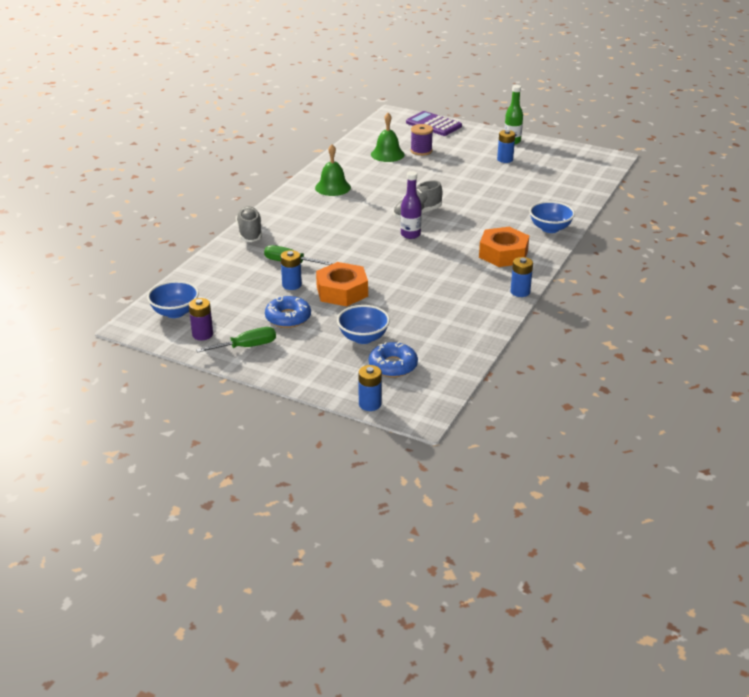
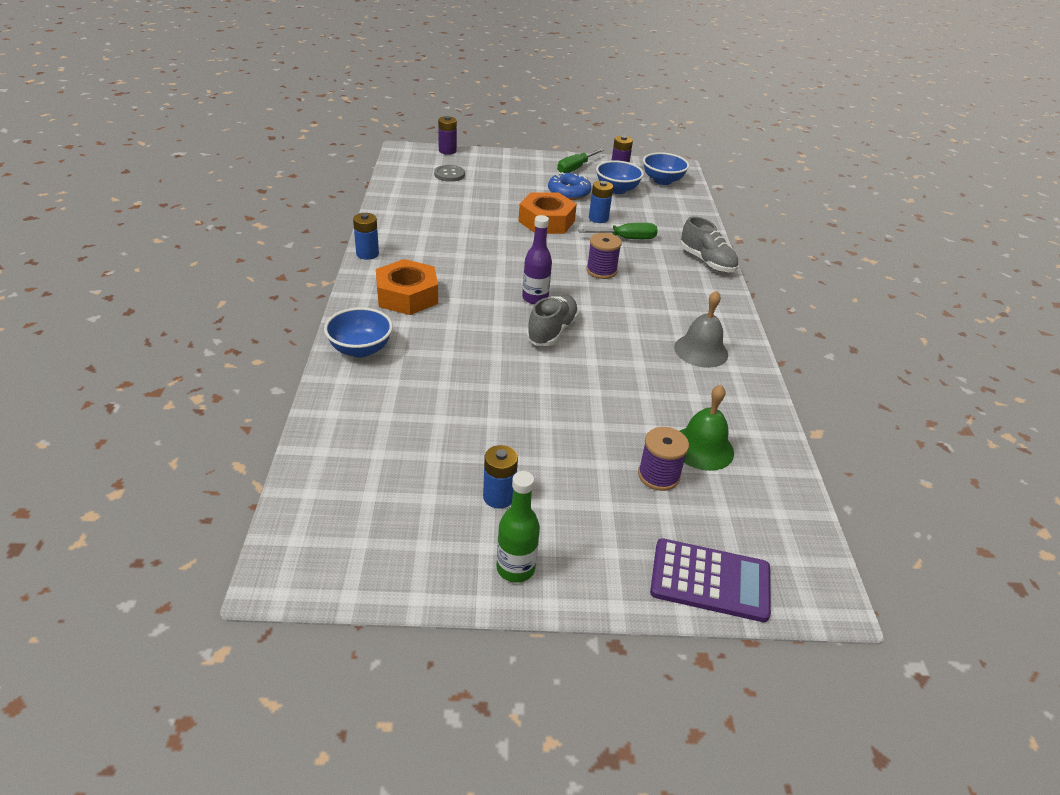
camera: 150 degrees right, 5 degrees up
green bell [315,144,351,196] -> grey bell [674,291,728,368]
blue bowl [337,305,390,344] -> blue bowl moved to [596,160,644,194]
blue battery [358,365,382,411] -> purple battery [438,116,457,155]
blue donut [369,342,418,377] -> grey button [434,165,465,182]
none -> purple spool [586,233,622,279]

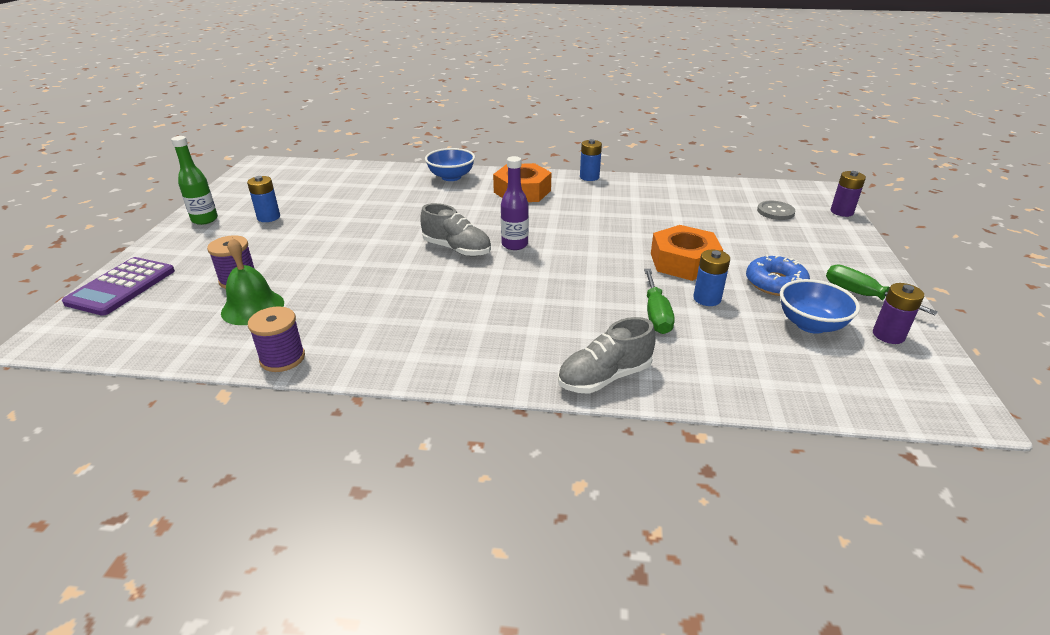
camera: 100 degrees right, 5 degrees down
purple spool [586,233,622,279] -> purple spool moved to [248,306,305,372]
blue bowl [643,152,689,185] -> none
grey bell [674,291,728,368] -> none

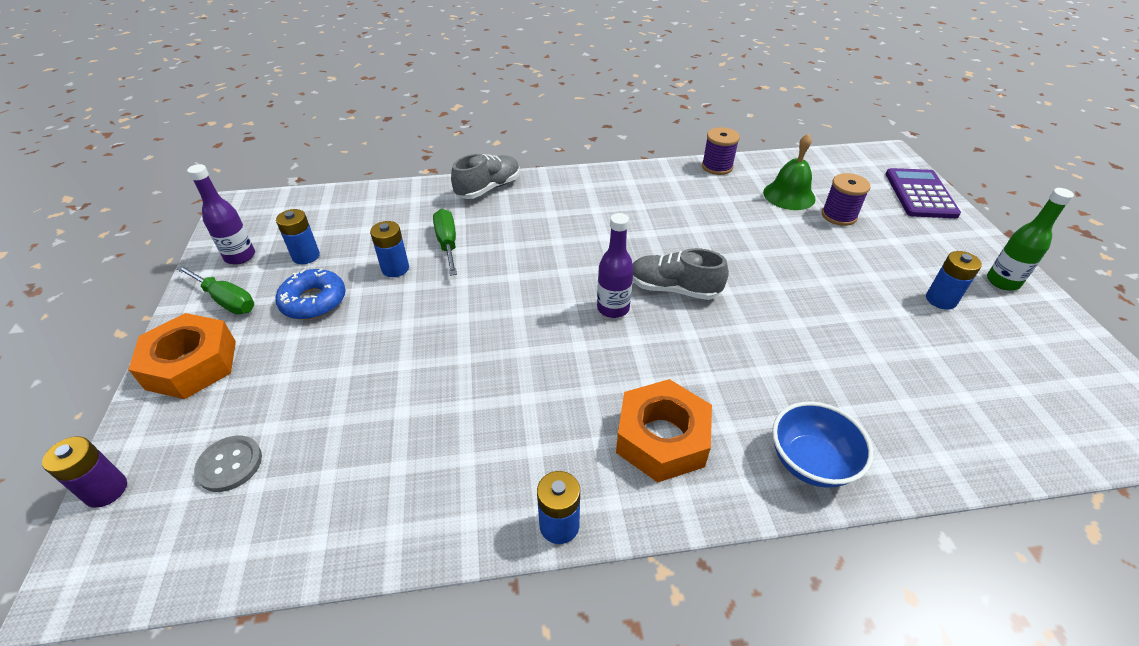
camera: 165 degrees right, 10 degrees up
orange nut [651,225,723,281] -> orange nut moved to [128,313,236,399]
blue bowl [780,279,860,334] -> blue battery [276,209,320,264]
purple battery [873,283,924,344] -> purple bottle [187,164,255,265]

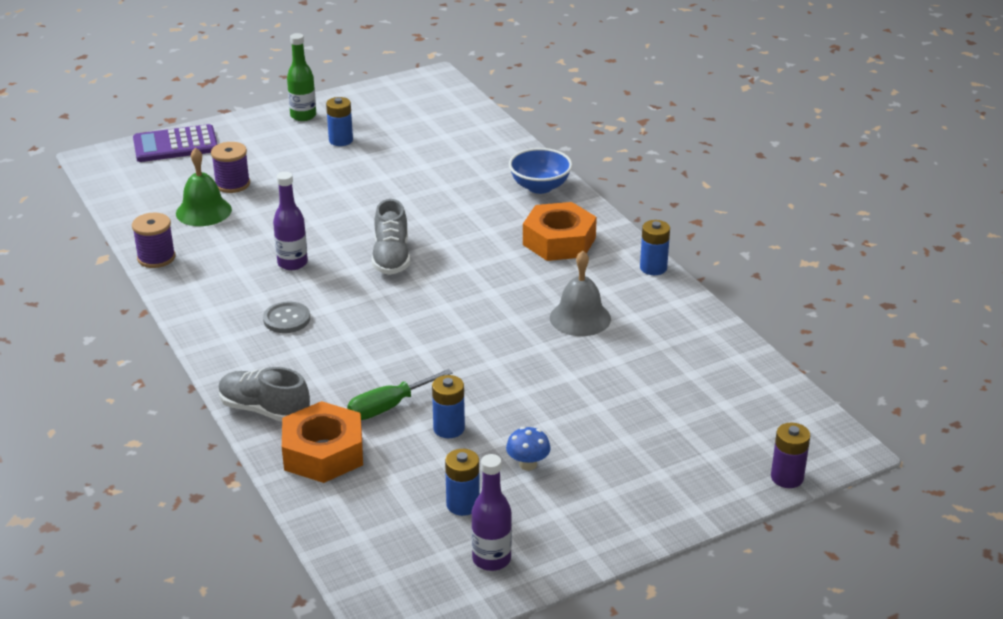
camera: 110 degrees left, 10 degrees down
orange nut [128,313,236,399] -> orange nut moved to [282,401,363,483]
green screwdriver [177,265,254,314] -> none
grey button [194,436,262,492] -> grey button moved to [263,302,310,333]
blue donut [275,268,346,320] -> blue mushroom [506,427,551,471]
purple bottle [597,213,634,318] -> purple bottle moved to [273,172,308,270]
none -> grey bell [550,251,611,336]

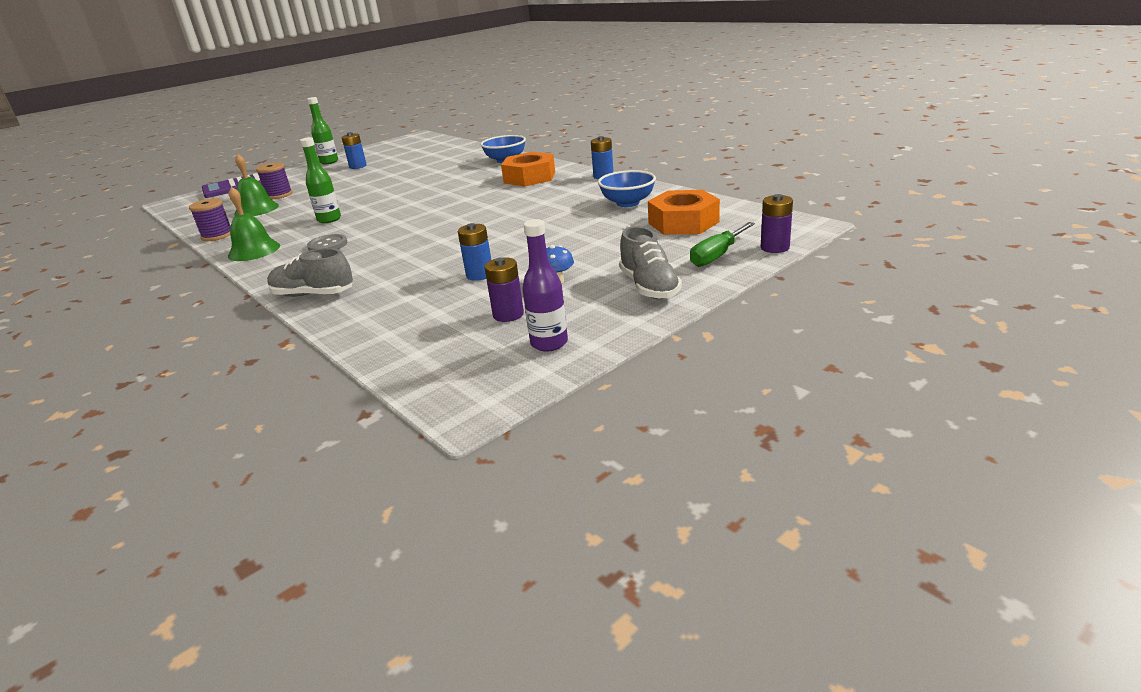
camera: 10 degrees left, 5 degrees down
purple bottle [273,172,308,270] -> green bottle [300,137,341,223]
orange nut [282,401,363,483] -> orange nut moved to [648,190,720,235]
green screwdriver [347,369,453,420] -> green screwdriver moved to [690,222,755,267]
grey shoe [372,199,410,275] -> grey shoe moved to [619,226,682,299]
blue battery [445,449,480,516] -> purple battery [484,257,524,322]
grey bell [550,251,611,336] -> none
none -> green bell [228,187,280,261]
none -> blue bowl [598,170,656,207]

